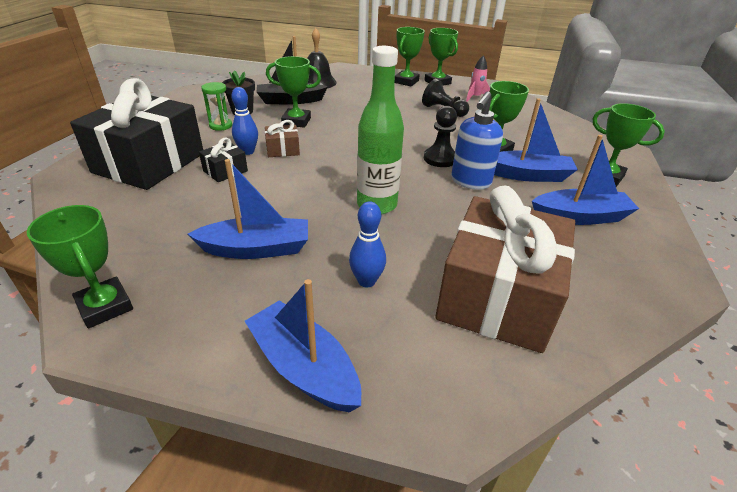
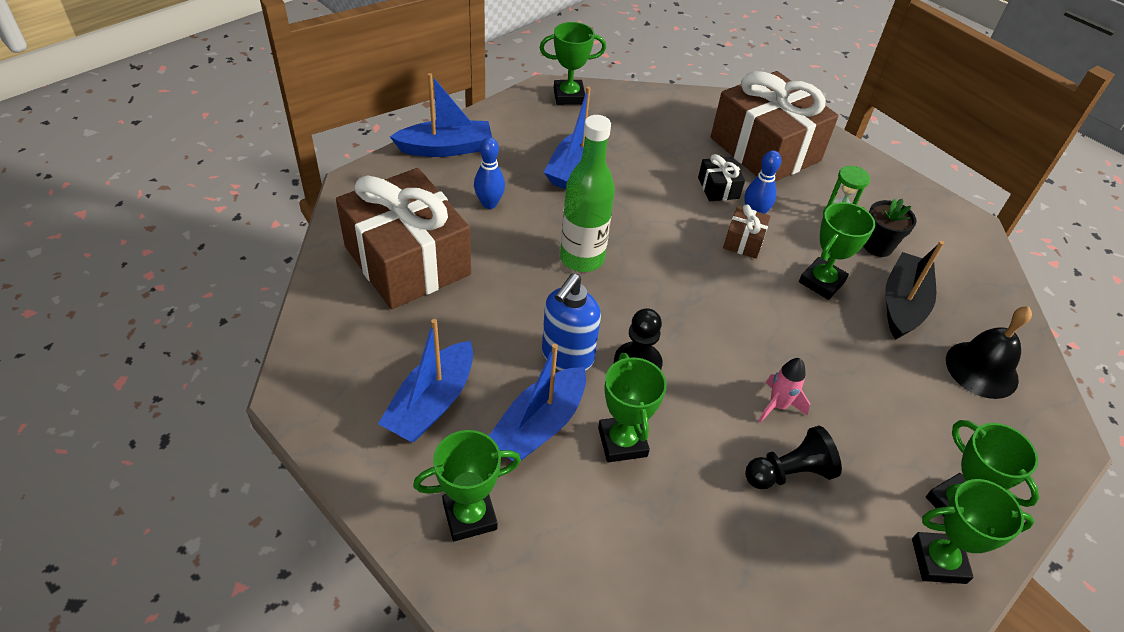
camera: 120 degrees right, 10 degrees up
black gift [70,78,203,190] -> brown gift [711,71,839,182]
blue soap dispenser [451,92,503,190] -> blue soap dispenser turned 120 degrees counterclockwise [542,273,601,371]
pink rocket [466,55,490,101] -> pink rocket moved to [759,358,810,423]

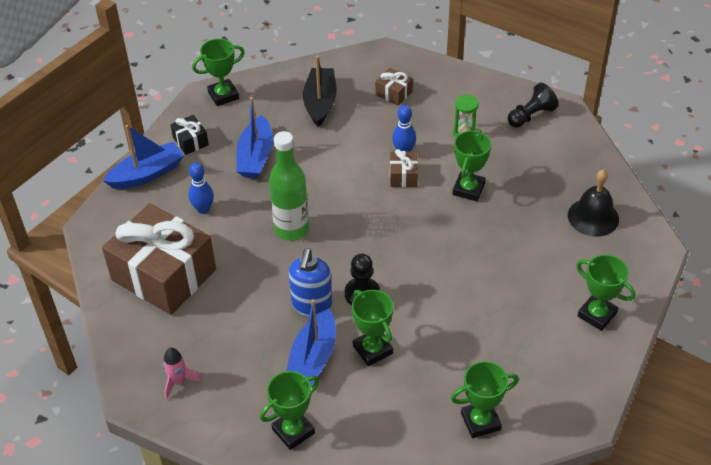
camera: 15 degrees left, 0 degrees up
blue boat [378,319,473,442] -> none
black gift [698,154,745,201] -> black gift moved to [170,115,209,155]
brown gift [711,71,839,182] -> brown gift [375,68,413,106], size x0.41
black pawn [745,425,842,489] -> black pawn moved to [508,83,559,128]
pink rocket [759,358,810,423] -> pink rocket moved to [163,348,201,400]
black flower pot [864,198,917,257] -> none
black boat [885,241,944,340] -> black boat moved to [303,56,337,127]
green trophy [912,479,1035,584] -> green trophy moved to [451,361,519,438]

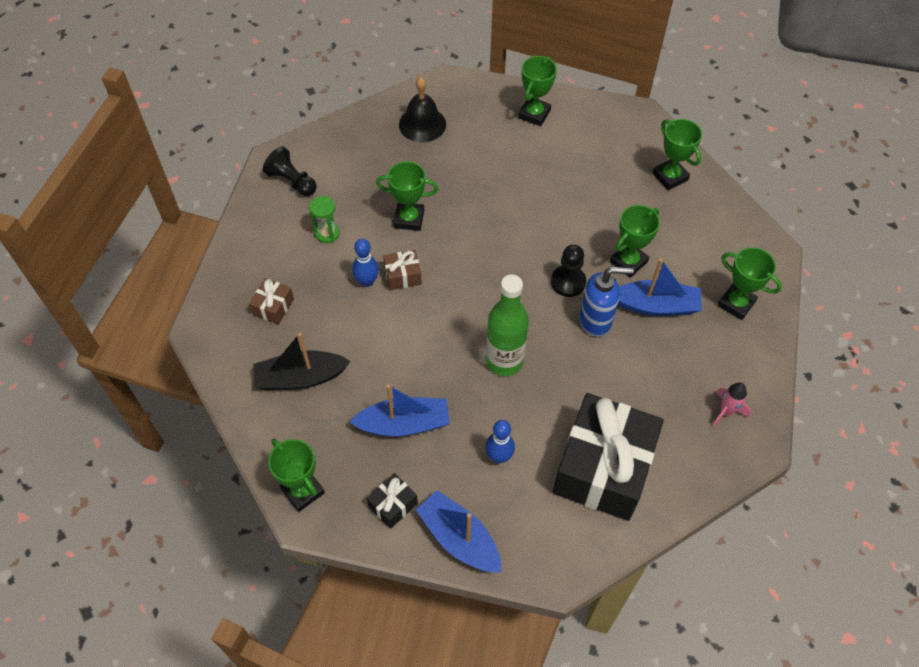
camera: 105 degrees left, 10 degrees up
brown gift [102,203,216,315] -> black gift [553,393,664,521]

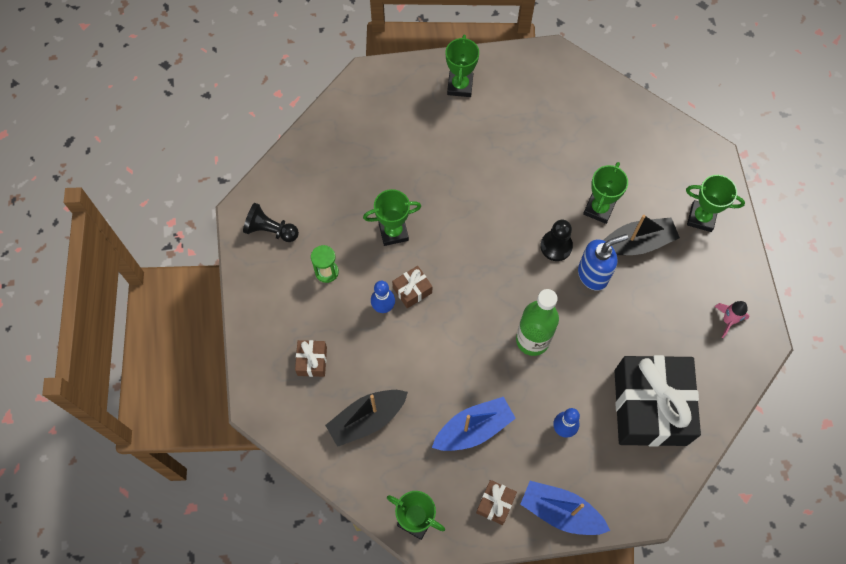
camera: 20 degrees left, 10 degrees up
black gift [367,473,418,529] -> brown gift [476,480,517,525]
black bell [399,77,446,142] -> none
blue boat [618,258,702,316] -> black boat [604,215,680,255]
green trophy [652,119,702,190] -> none

